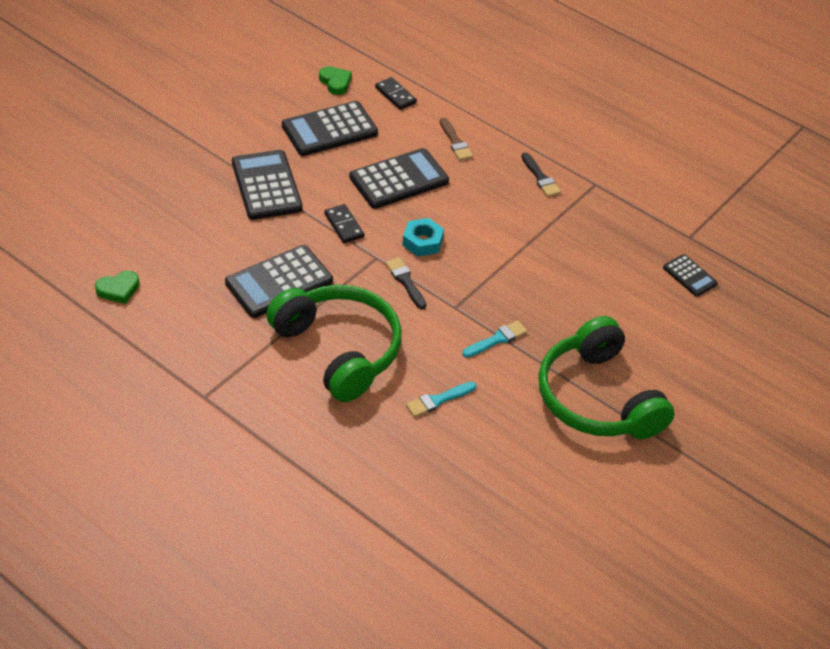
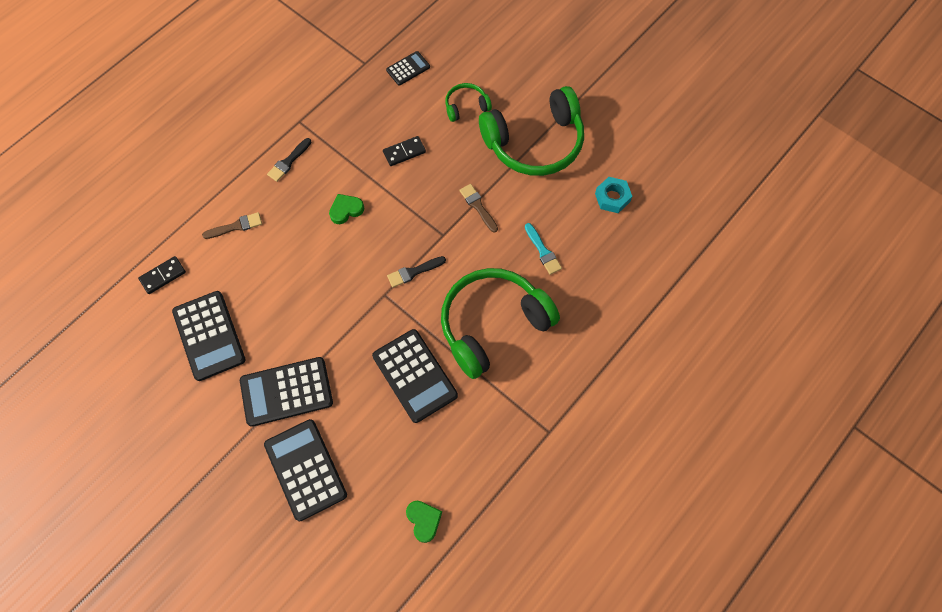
camera: 85 degrees left, 20 degrees up
green heart [319,66,352,95] -> green heart moved to [329,194,364,224]
black domino [324,204,364,243] -> black domino moved to [383,136,426,166]
black calculator [350,148,449,209] -> black calculator moved to [264,419,347,521]
turquoise nut [402,218,444,257] -> turquoise nut moved to [595,177,632,213]
turquoise brush [462,320,527,358] -> brown brush [459,184,498,233]
black brush [521,153,561,197] -> black brush turned 150 degrees clockwise [267,138,312,182]
none -> green headphones [445,83,492,122]

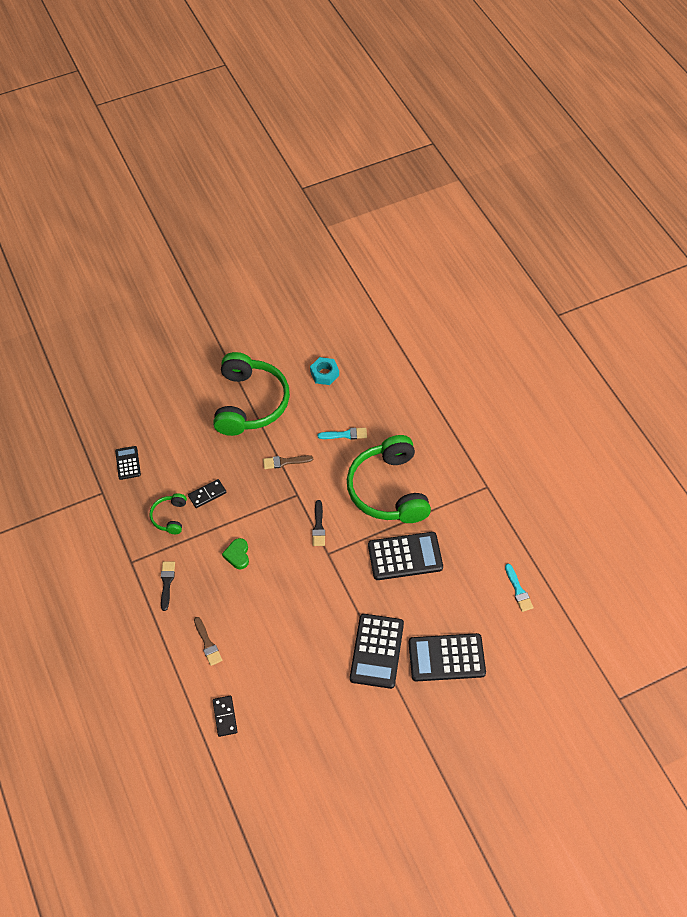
camera: 65 degrees left, 10 degrees down
black calculator [172,291,246,381] -> none
brown brush [202,212,262,239] -> brown brush turned 150 degrees clockwise [194,617,222,666]
black brush [267,138,312,182] -> black brush turned 150 degrees counterclockwise [161,562,175,611]
black domino [383,136,426,166] -> black domino turned 60 degrees clockwise [188,479,226,508]
green heart [406,501,442,543] -> turquoise brush [505,564,534,612]
green headphones [445,83,492,122] -> green headphones moved to [150,493,187,534]

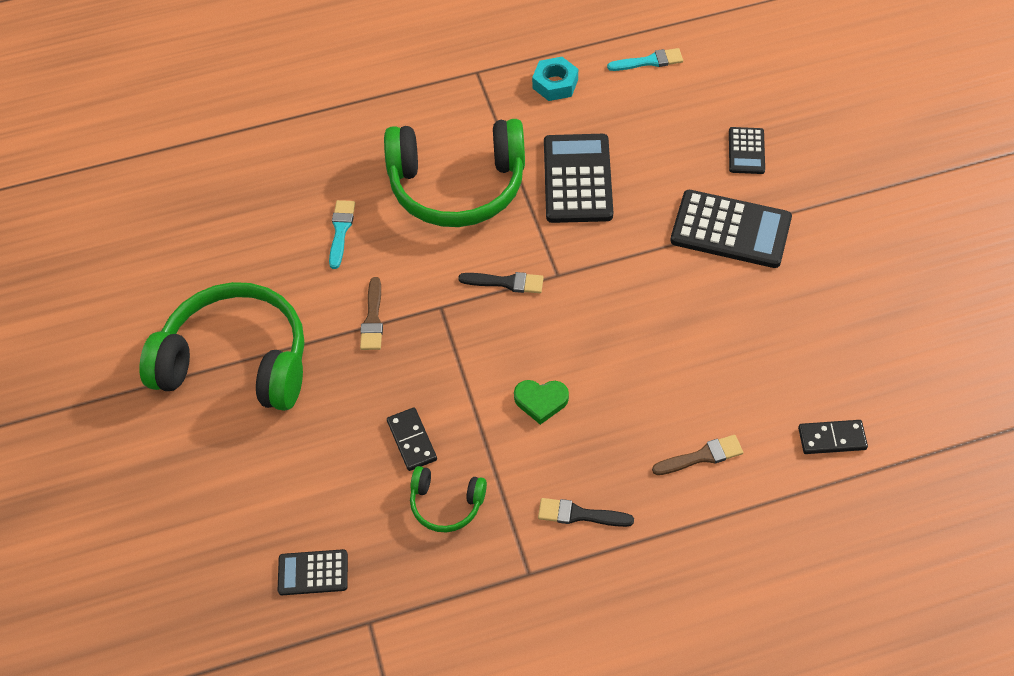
camera: 80 degrees left, 0 degrees up
turquoise nut [310,357,339,385] -> turquoise nut moved to [532,57,578,101]
black calculator [409,633,486,682] -> black calculator [729,127,765,174], size x0.54

